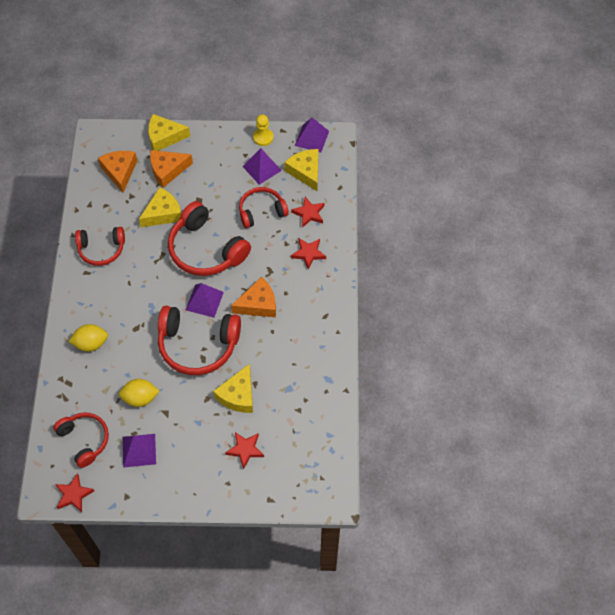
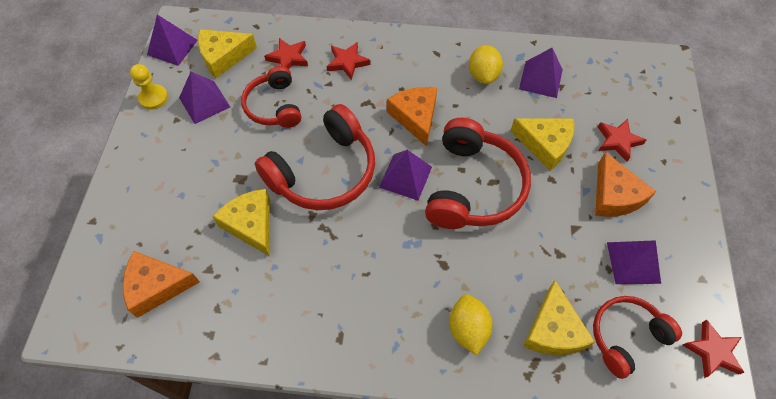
camera: 85 degrees left, 0 degrees up
red headphones [75,227,125,266] -> none
yellow lemon [119,379,159,407] -> yellow lemon moved to [469,45,503,84]
yellow cheese [148,114,190,151] -> yellow cheese moved to [523,280,595,355]
orange cheese [150,150,193,188] -> orange cheese moved to [595,152,656,217]
none -> purple pyramid [519,48,563,98]

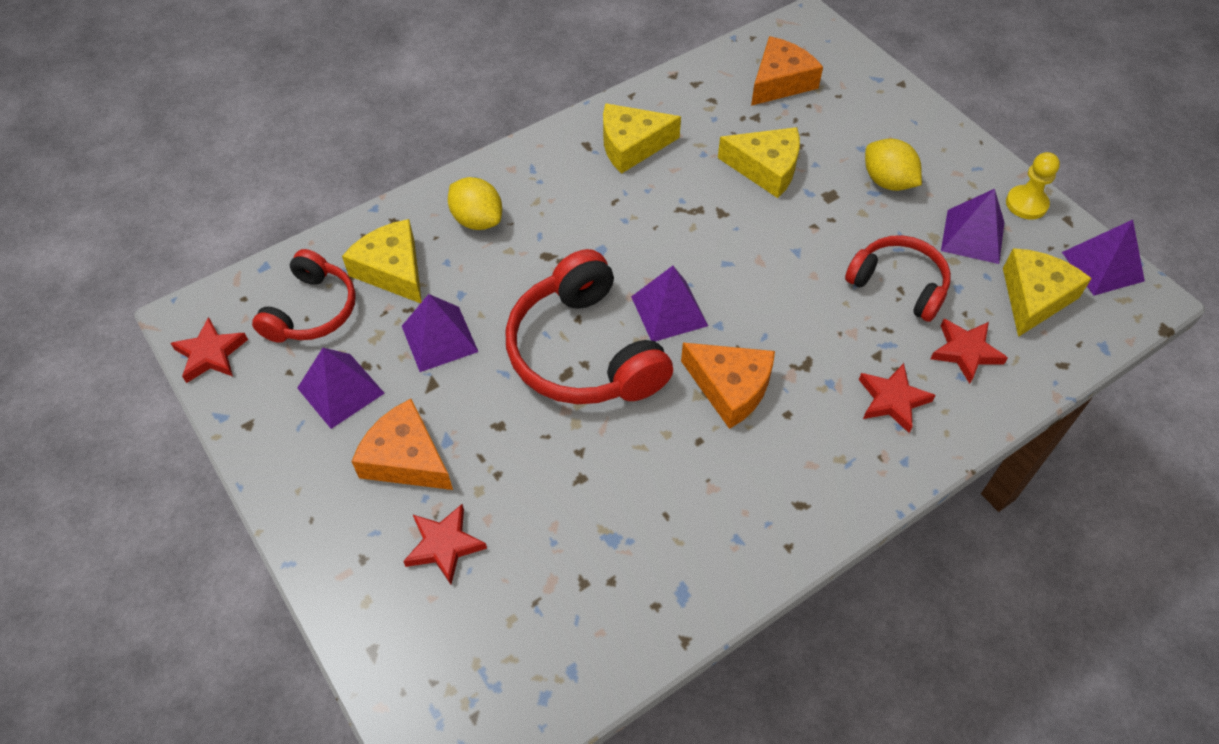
camera: 140 degrees right, 5 degrees down
red headphones [255,104,375,210] -> none
yellow lemon [469,45,503,84] -> yellow lemon moved to [865,138,922,191]
yellow cheese [510,118,574,171] -> yellow cheese moved to [603,103,681,174]
purple pyramid [519,48,563,98] -> purple pyramid moved to [402,294,478,372]

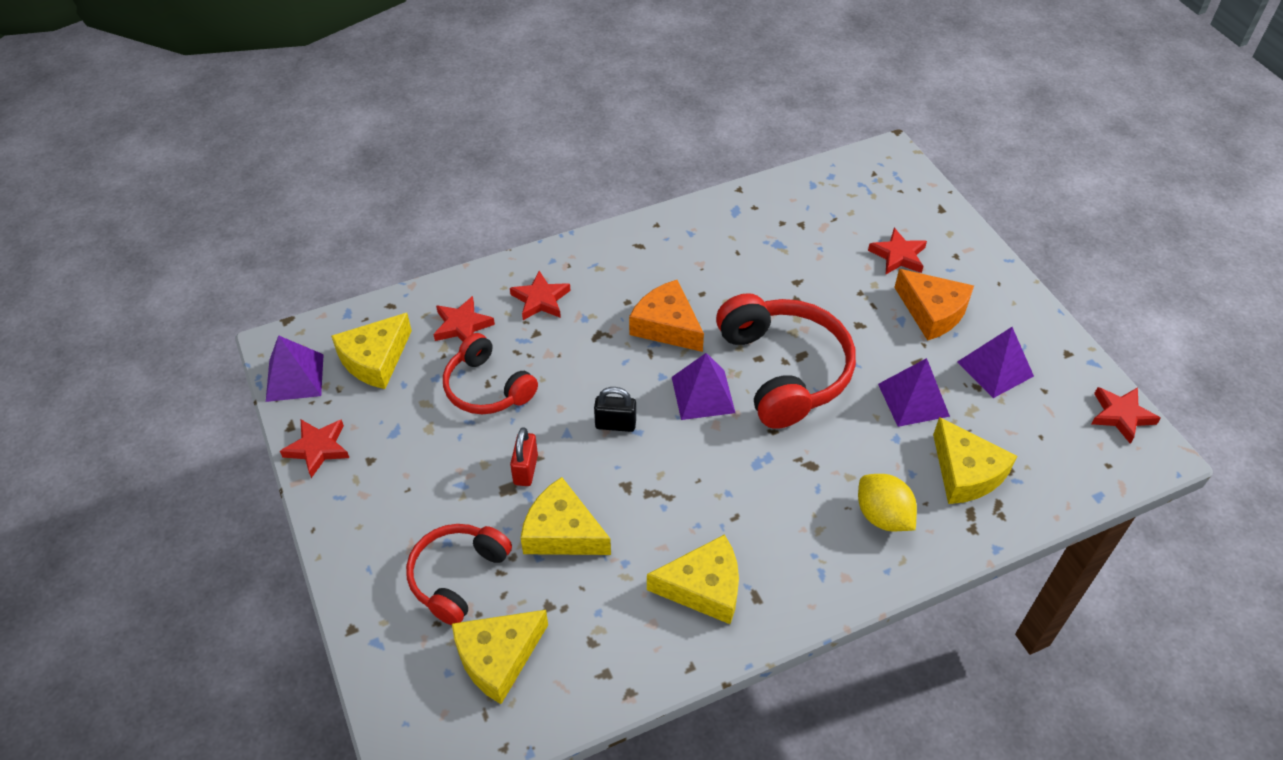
camera: 170 degrees left, 5 degrees down
red headphones [252,249,356,343] -> red headphones moved to [406,524,512,625]
orange cheese [751,36,823,106] -> yellow cheese [452,610,548,704]
yellow lemon [865,138,922,191] -> none
purple pyramid [941,189,1004,264] -> none
yellow pawn [1006,152,1060,220] -> red star [280,419,349,478]
none -> red padlock [510,427,538,486]
none -> black padlock [594,387,636,432]

